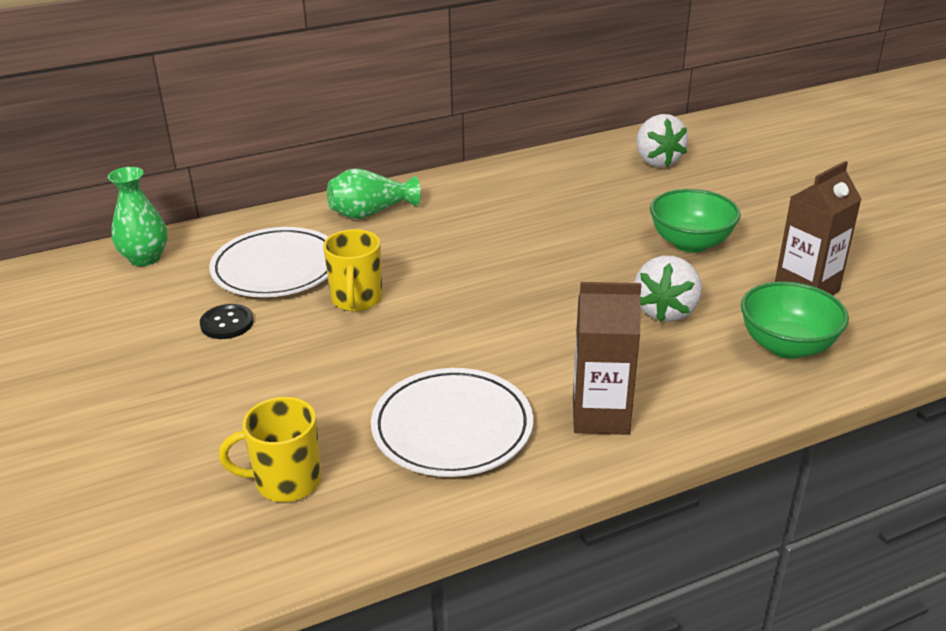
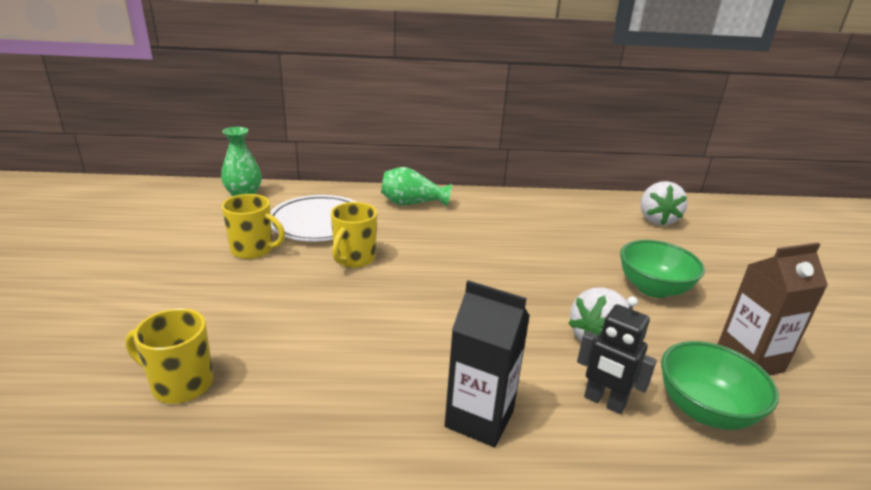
camera: 20 degrees right, 5 degrees down
black button [200,304,254,339] -> yellow mug [222,194,285,259]
white plate [371,368,533,477] -> none
brown carton [573,282,641,435] -> black carton [445,280,530,447]
none -> black robot [577,296,657,414]

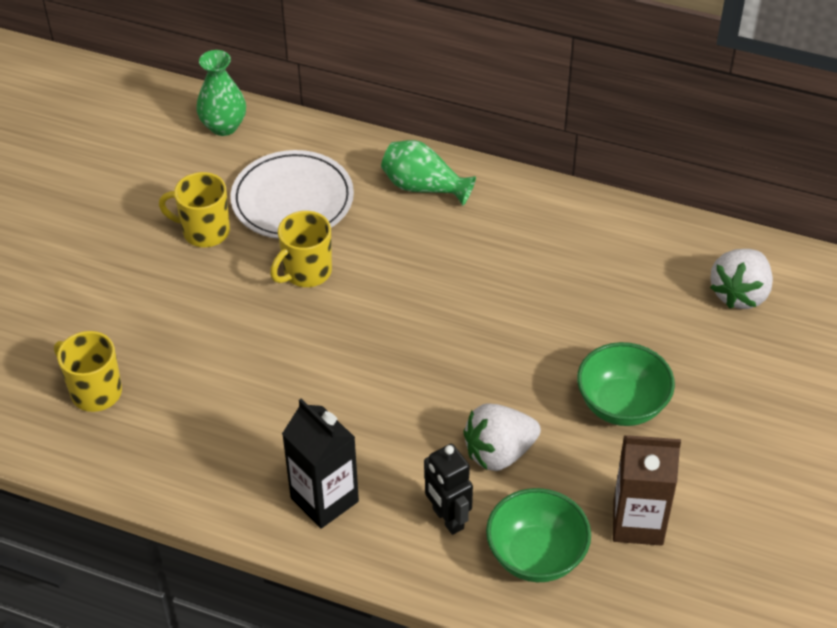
camera: 25 degrees right, 20 degrees up
yellow mug [222,194,285,259] -> yellow mug turned 150 degrees clockwise [159,172,230,247]

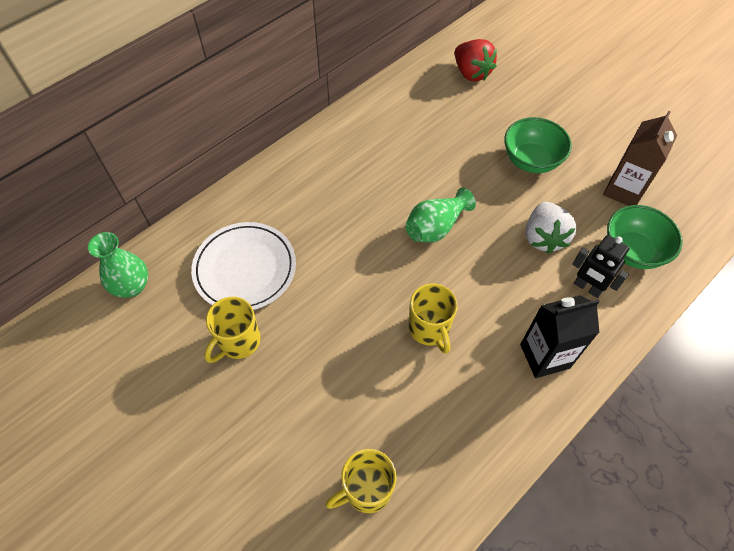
camera: 65 degrees left, 10 degrees up
yellow mug [270,211,332,287] -> yellow mug moved to [409,284,458,354]
green vase [381,140,476,206] -> green vase moved to [406,188,476,243]
black robot [424,444,473,535] -> black robot turned 45 degrees clockwise [572,235,630,298]
white strawberry [710,249,773,309] -> red strawberry [455,39,497,81]

